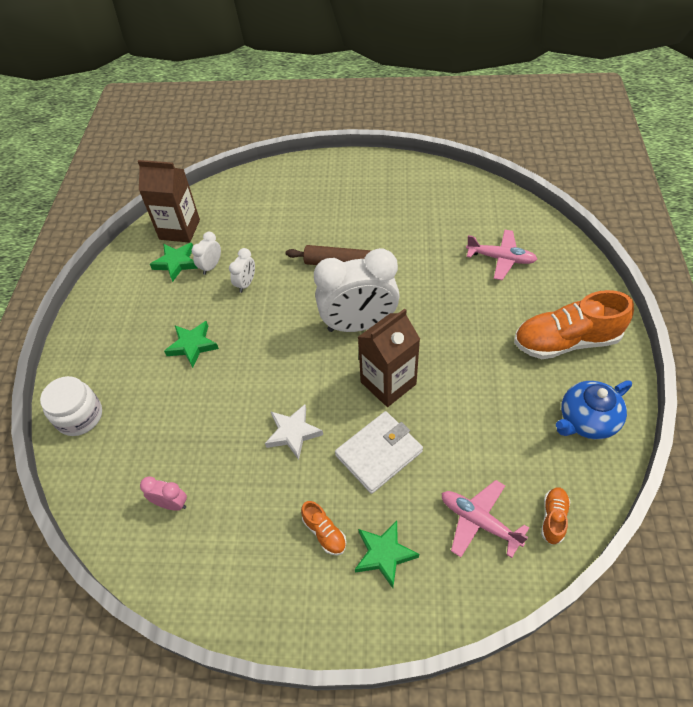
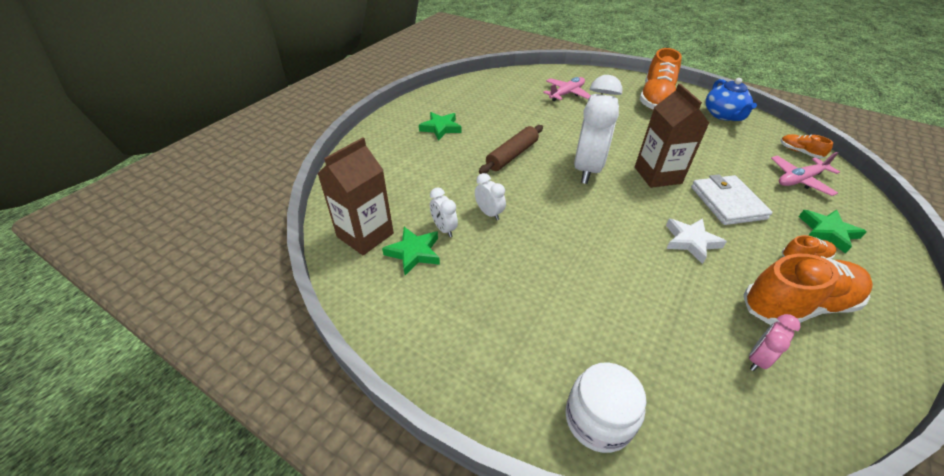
camera: 65 degrees left, 10 degrees down
green star [164,321,219,368] -> green star moved to [419,112,462,141]
none -> orange shoe [743,254,873,325]

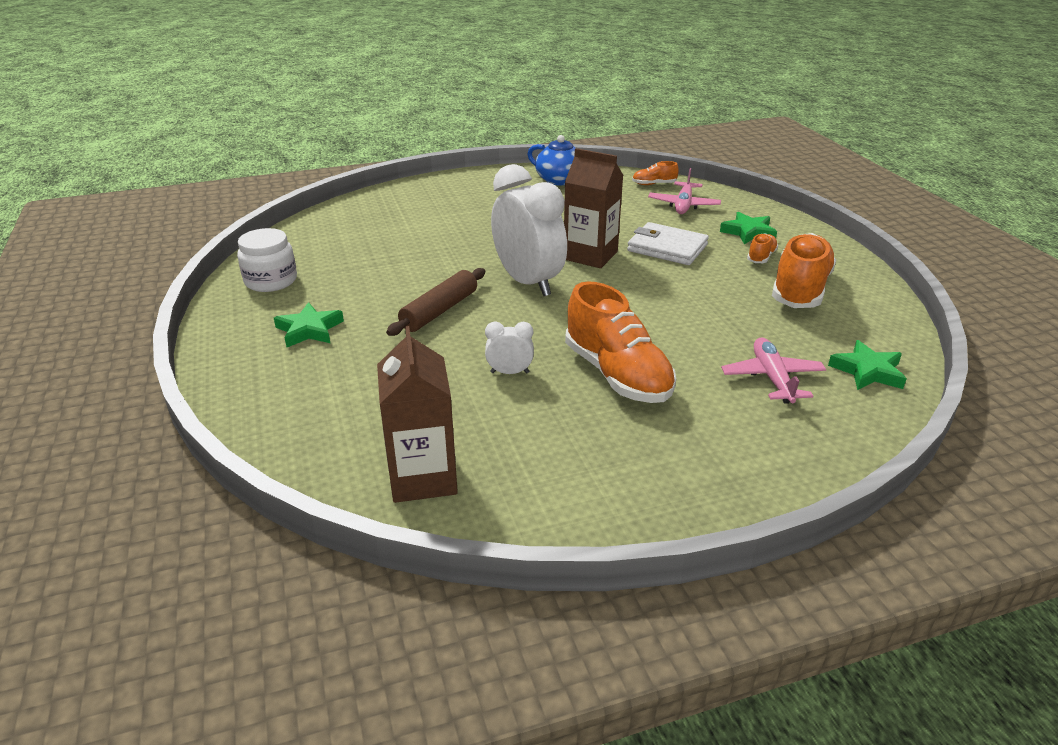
camera: 50 degrees left, 10 degrees down
green star [382,227,440,275] -> green star moved to [828,340,907,390]
white clock [430,187,458,237] -> none
brown rolling pin [479,125,543,174] -> brown rolling pin turned 45 degrees clockwise [386,268,485,336]
pink plane [543,77,591,101] -> pink plane moved to [721,338,826,404]
white jar [565,362,647,453] -> white jar moved to [237,228,297,292]
orange shoe [640,48,682,110] -> orange shoe moved to [565,281,676,403]
white star [666,218,727,264] -> none
pink clock [749,314,800,371] -> none

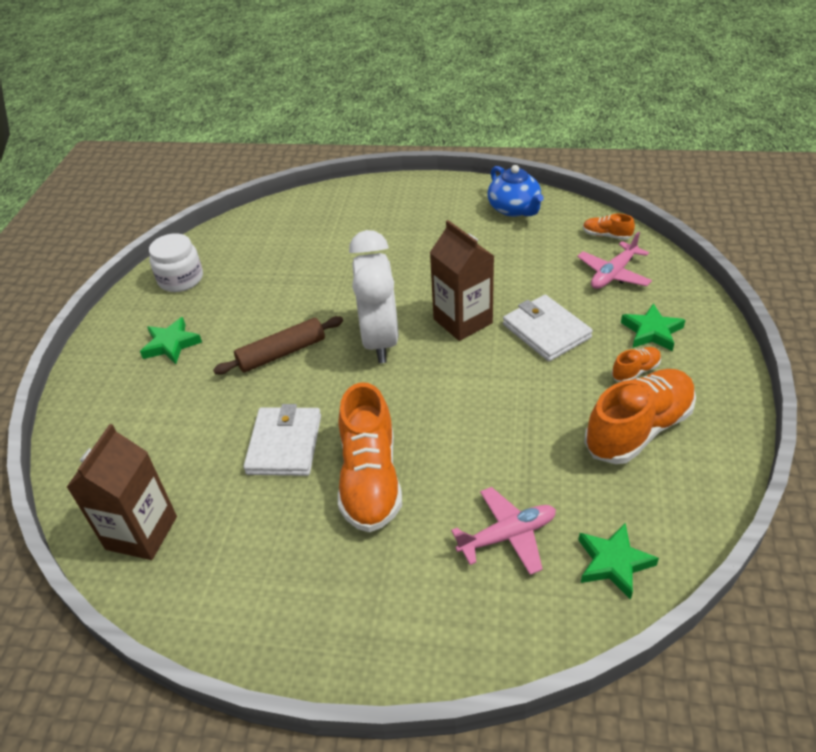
camera: 30 degrees right, 10 degrees up
white clock [485,321,534,374] -> white wallet [243,404,321,476]
pink plane [721,338,826,404] -> pink plane turned 45 degrees clockwise [451,487,556,575]

